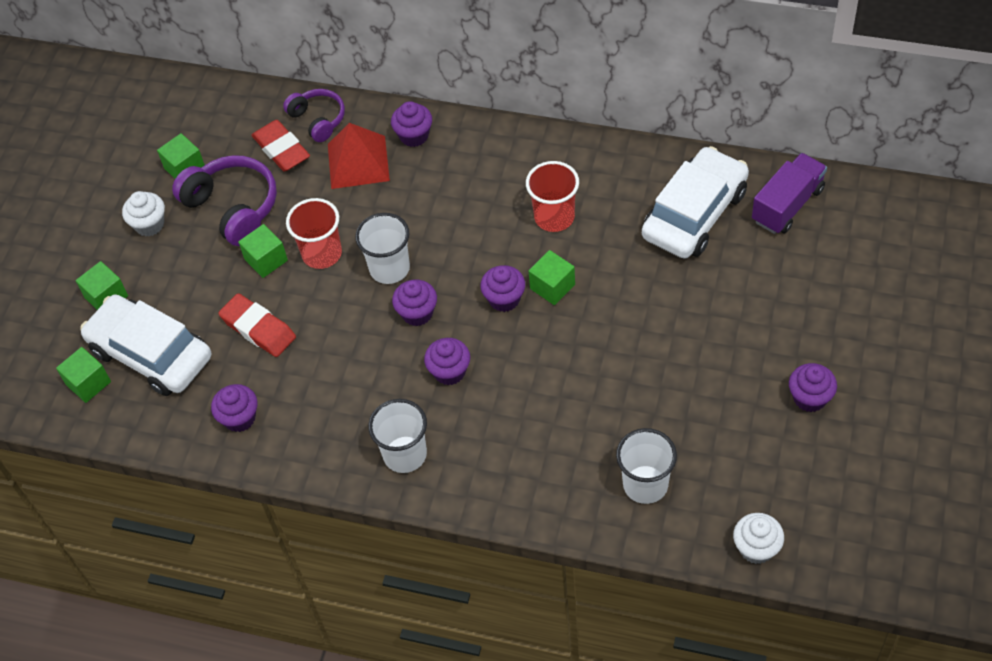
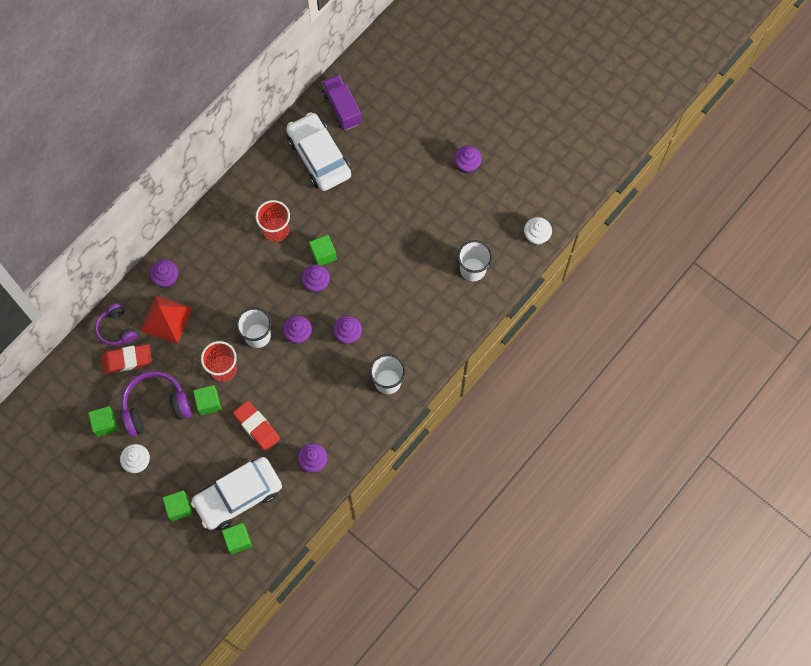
camera: 70 degrees left, 15 degrees up
red eraser [218,293,296,357] -> red eraser turned 75 degrees clockwise [233,401,280,451]
purple headphones [283,89,345,142] -> purple headphones turned 105 degrees counterclockwise [95,303,137,346]

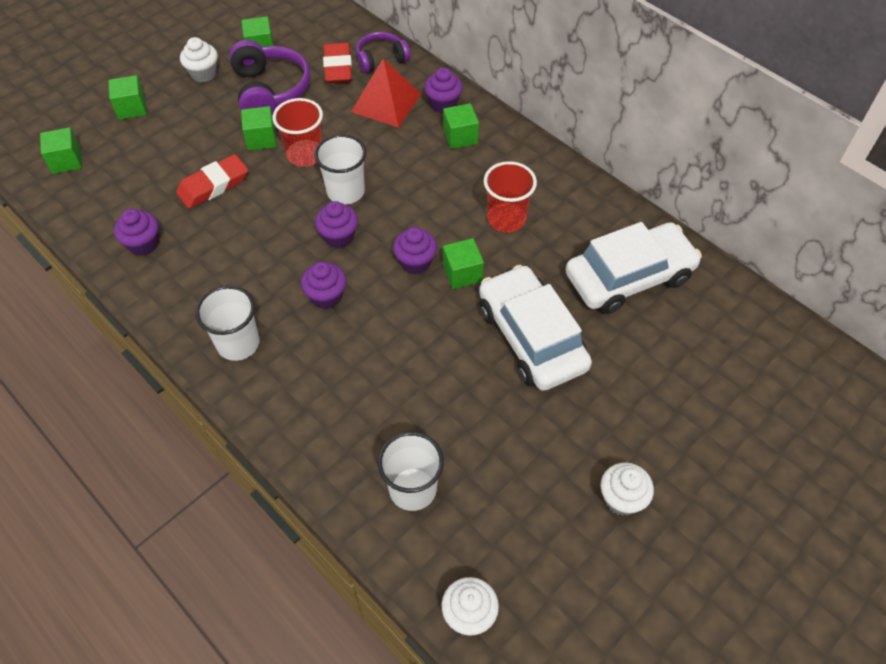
camera: 95 degrees right, 15 degrees down
white car [191,457,282,530] -> white car moved to [479,265,592,391]
purple truck [322,75,362,130] -> none
purple cupcake [454,146,482,174] -> white cupcake [601,462,654,516]
none -> green cube [443,103,479,149]

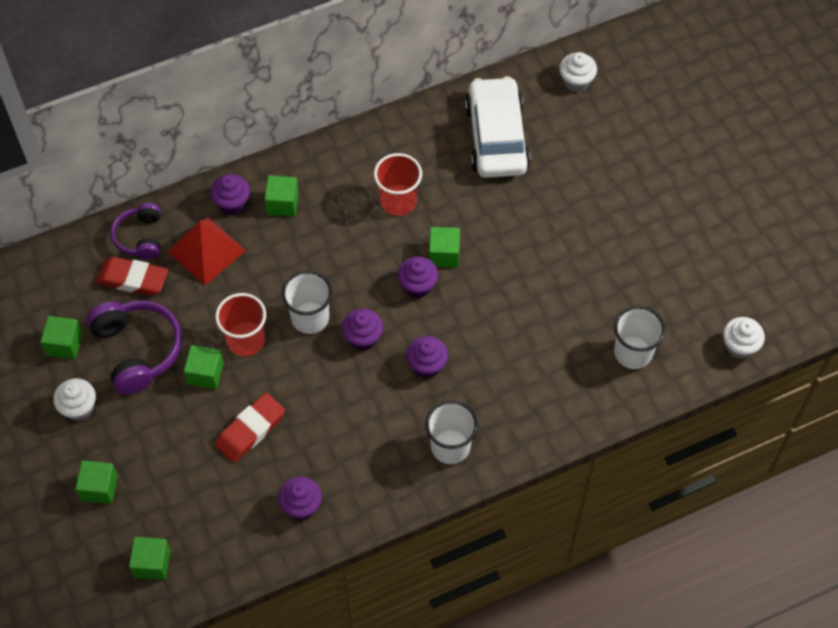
camera: 70 degrees left, 5 degrees up
red eraser [176,154,248,209] -> red eraser turned 60 degrees clockwise [215,393,285,463]
purple headphones [229,40,311,114] -> purple headphones turned 60 degrees clockwise [87,300,182,395]
white car [479,265,592,391] -> none
white cupcake [601,462,654,516] -> white cupcake moved to [559,52,597,92]

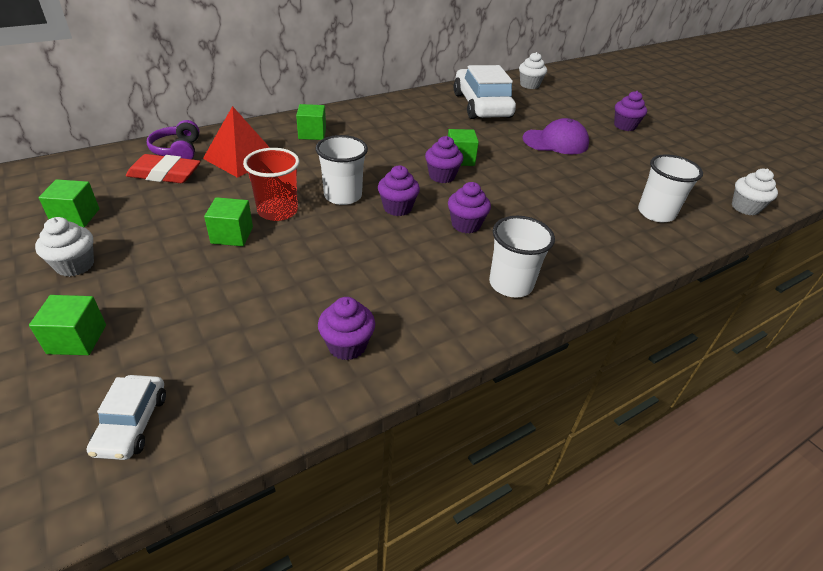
camera: 10 degrees left, 20 degrees down
purple headphones [87,300,182,395] -> none
green cube [129,537,171,580] -> white car [87,375,166,460]
purple cupcake [210,174,250,215] -> purple cupcake moved to [614,91,647,131]
red eraser [215,393,285,463] -> none
red cup [374,153,422,216] -> none
none -> purple cap [522,118,589,154]

